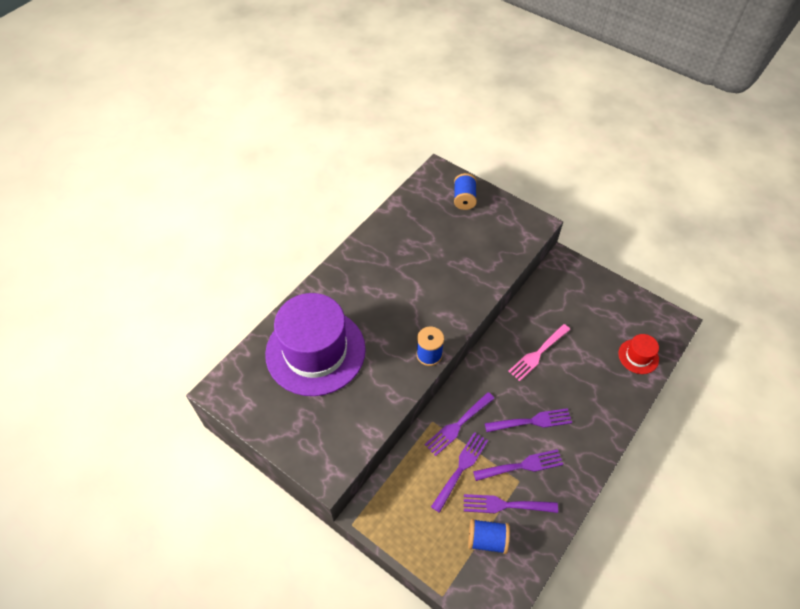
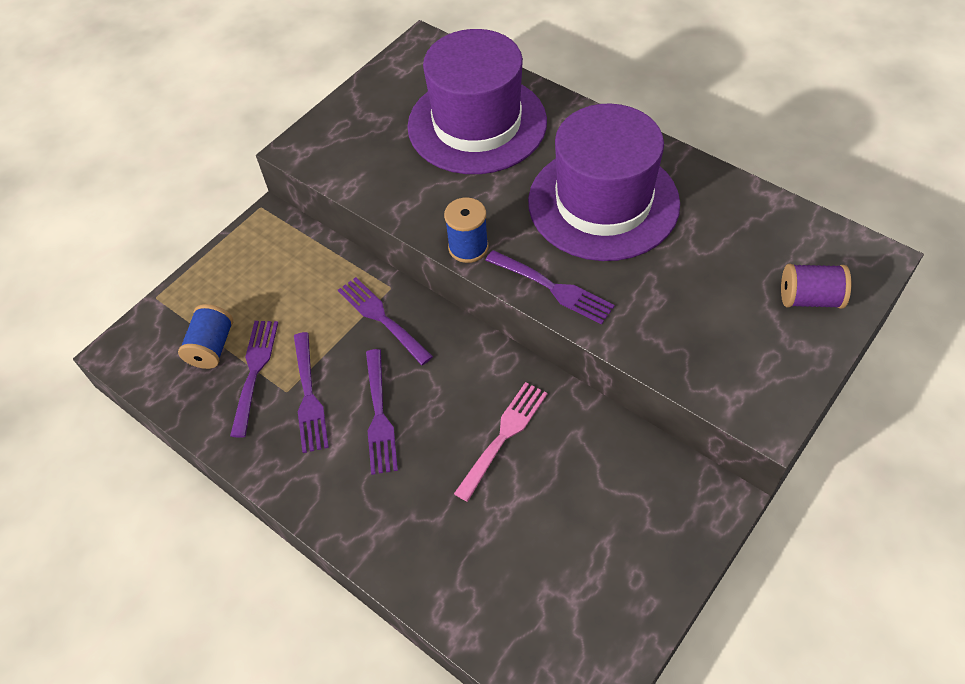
camera: 95 degrees right, 0 degrees up
purple fork [431,432,488,513] -> purple fork moved to [485,250,615,325]
blue spool [454,173,477,210] -> purple spool [781,264,851,309]
pink fork [508,324,570,381] -> pink fork turned 75 degrees clockwise [454,382,547,502]
red hat [618,334,659,374] -> none
none -> purple hat [528,104,680,261]

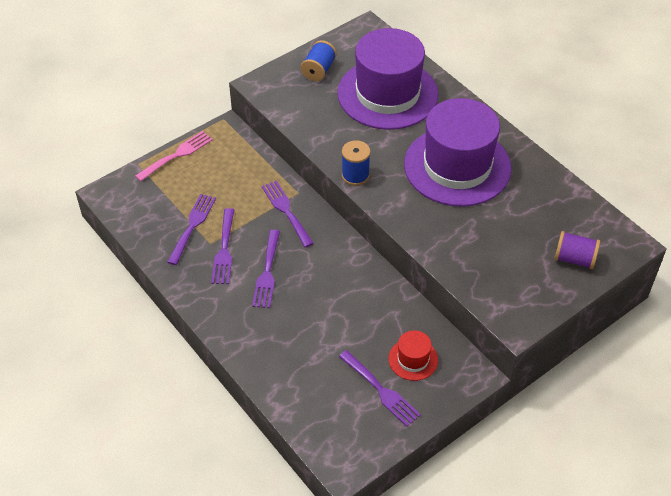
camera: 10 degrees right, 5 degrees down
blue spool [178,304,233,369] -> blue spool moved to [301,40,337,81]
pink fork [454,382,547,502] -> pink fork moved to [135,131,213,181]
purple fork [485,250,615,325] -> purple fork moved to [339,350,421,427]
none -> red hat [388,330,438,381]

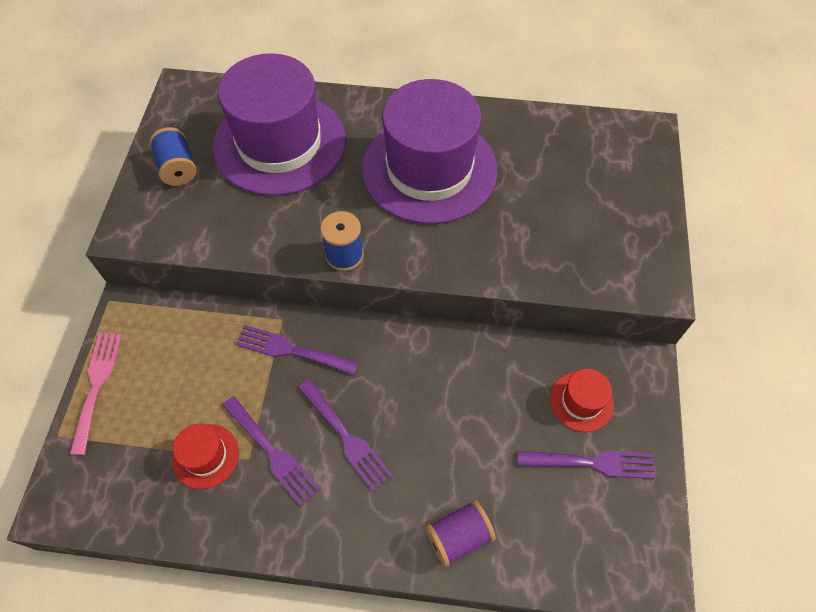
camera: 45 degrees left, 10 degrees up
purple fork [167,194,216,265] -> red hat [172,424,239,489]
purple spool [554,231,600,269] -> purple spool moved to [425,500,496,567]

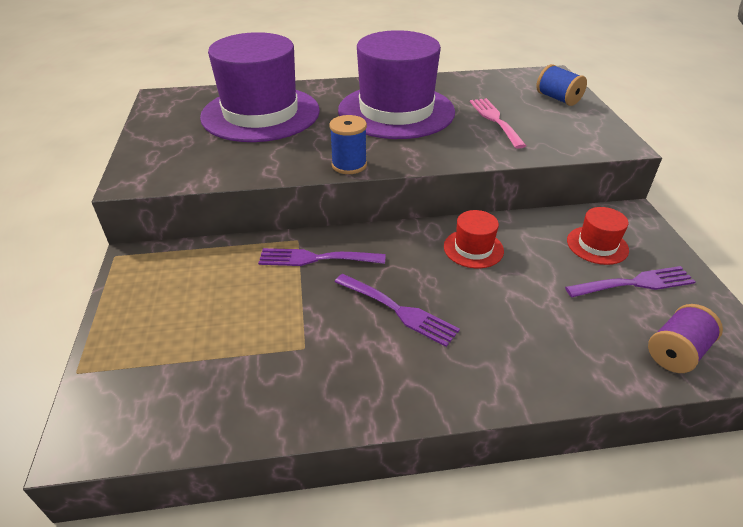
camera: 15 degrees left, 20 degrees down
pink fork [70,333,122,455] -> pink fork moved to [470,98,526,149]
blue spool [149,127,197,186] -> blue spool moved to [536,64,587,106]
red hat [172,424,239,489] -> red hat moved to [444,210,504,268]
purple fork [222,396,320,506] -> none
purple spool [425,500,496,567] -> purple spool moved to [648,304,723,373]

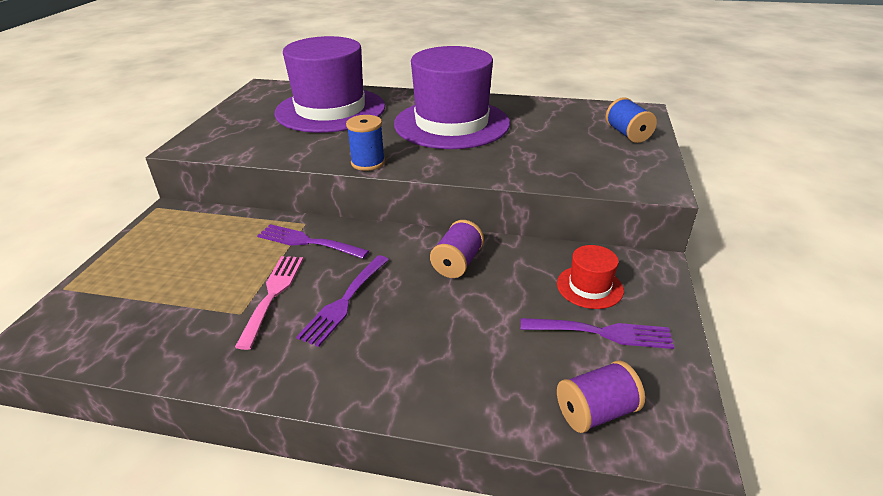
camera: 20 degrees right, 5 degrees down
purple fork [335,274,460,347] -> purple fork turned 60 degrees clockwise [296,255,389,347]
red hat [444,210,504,268] -> purple spool [430,220,484,278]
pink fork [470,98,526,149] -> pink fork moved to [235,256,303,350]

